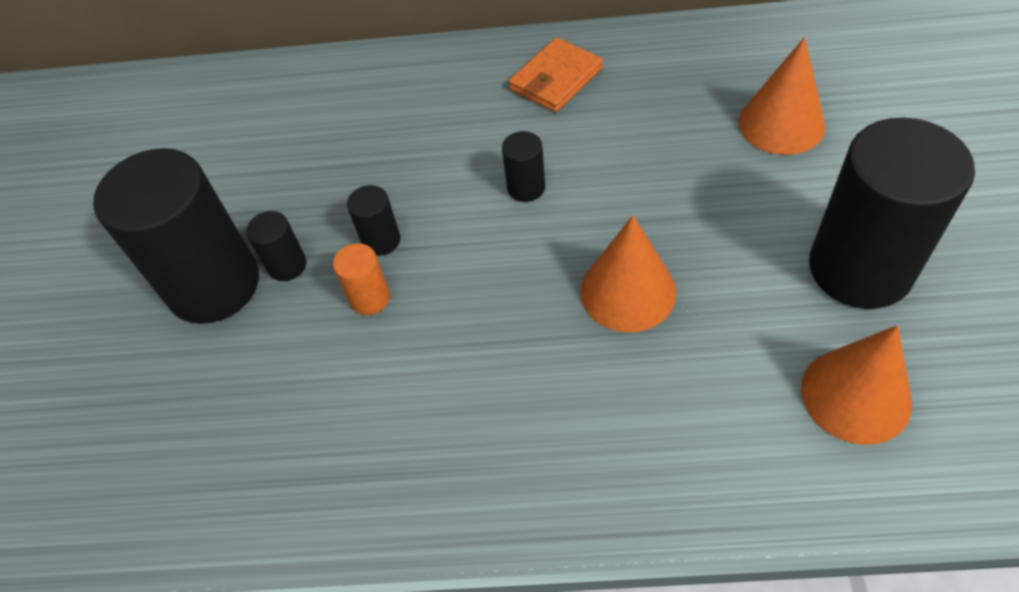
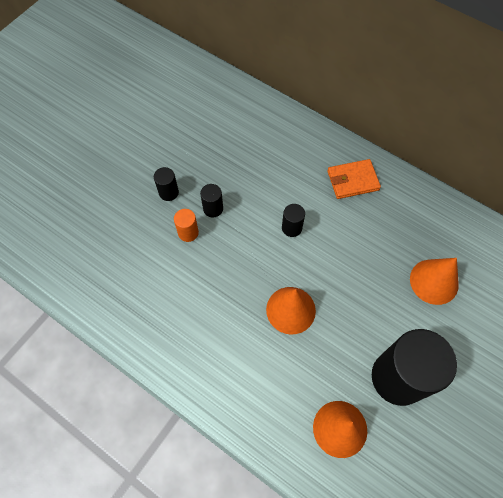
camera: 30 degrees right, 10 degrees up
black cylinder [93,148,259,324] -> none

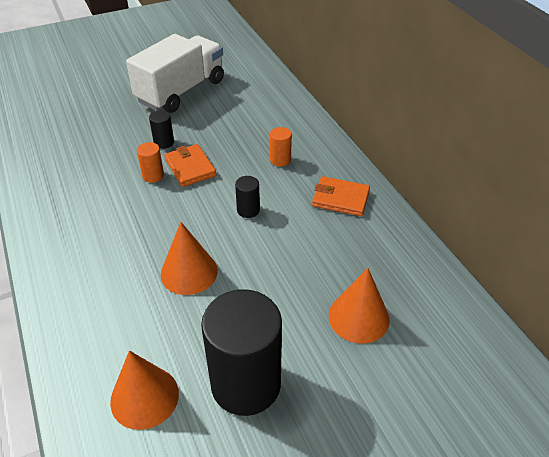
camera: 30 degrees right, 20 degrees down
black cylinder [200,184,223,217] -> orange wallet [164,144,216,187]
none -> white truck [126,34,224,113]
none -> orange cylinder [270,127,292,167]

